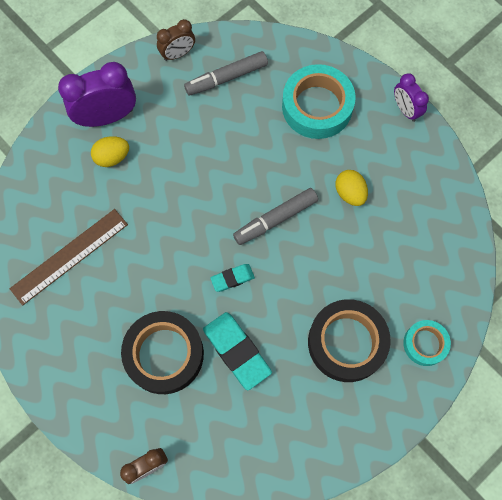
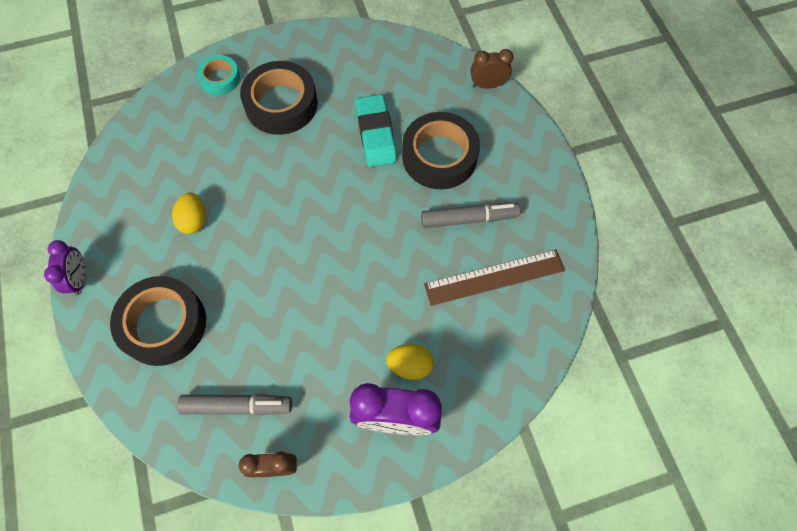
camera: 155 degrees left, 5 degrees down
turquoise eraser [210,264,255,292] -> none
grey marker [233,188,318,245] -> grey marker moved to [421,203,520,228]
turquoise tape [282,64,356,139] -> black tape [110,276,206,366]

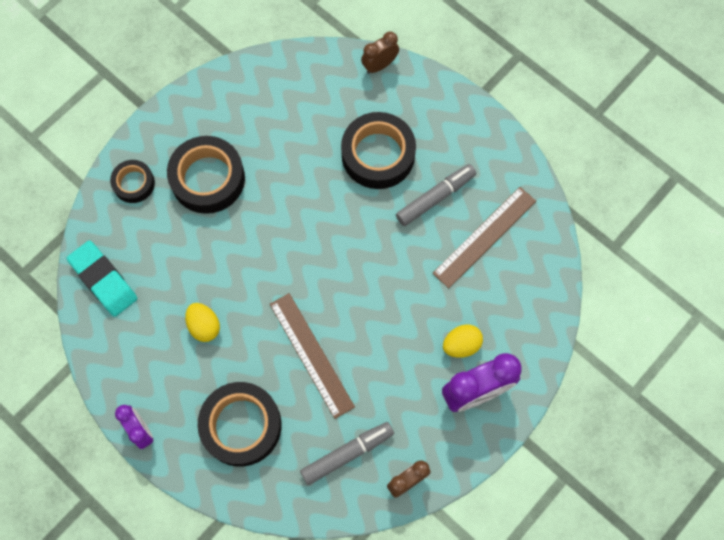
camera: 30 degrees left, 5 degrees up
turquoise tape [197,55,240,95] -> black tape [110,160,155,203]
turquoise eraser [356,94,397,167] -> turquoise eraser moved to [67,240,137,317]
none -> brown ruler [270,293,355,419]

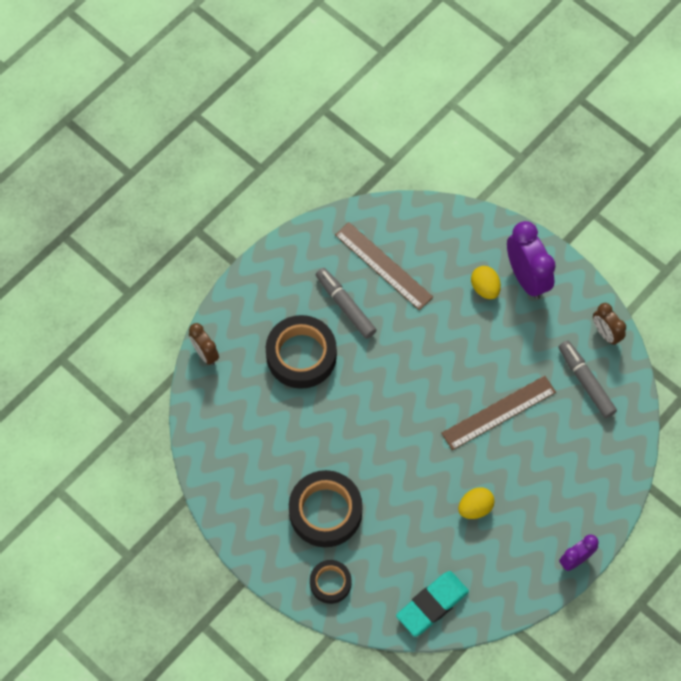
camera: 90 degrees left, 5 degrees down
black tape [198,382,282,467] -> none

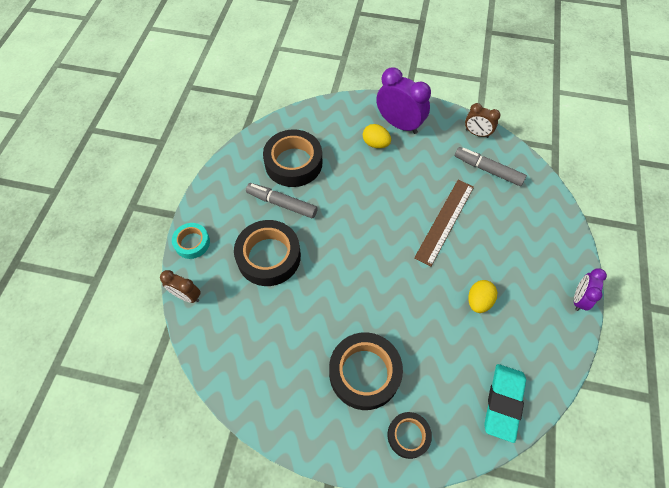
camera: 30 degrees left, 5 degrees down
brown ruler [335,222,433,310] -> black tape [263,129,323,187]
none -> turquoise tape [172,223,210,259]

